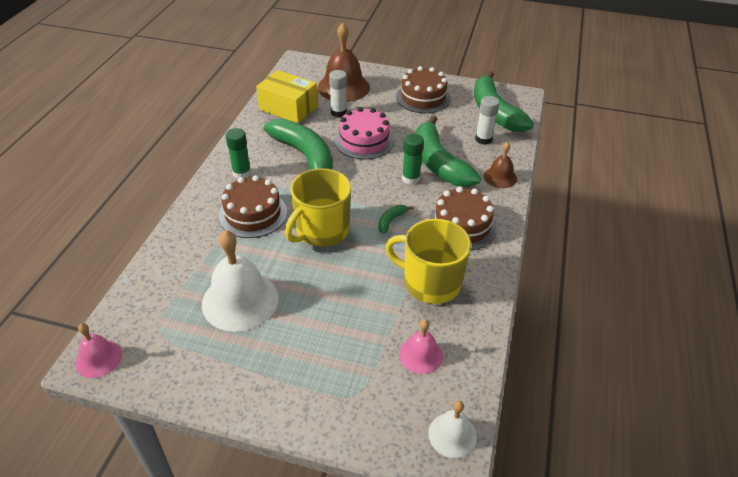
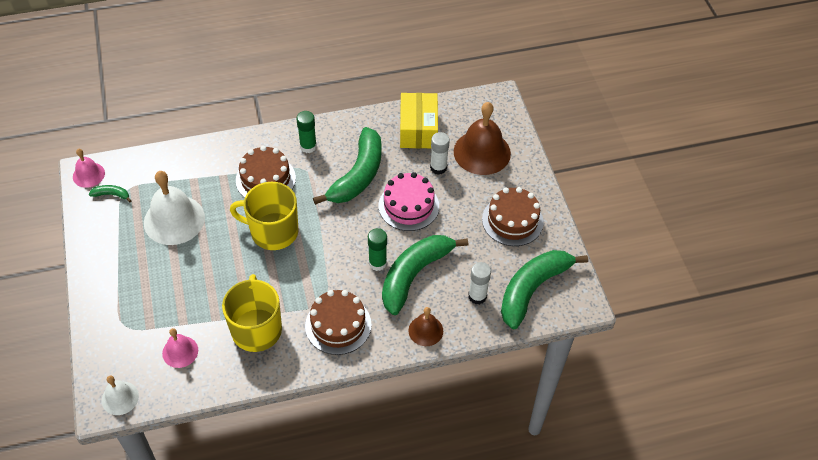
camera: 60 degrees right, 10 degrees up
green banana [378,205,414,234] -> green banana moved to [89,185,132,202]

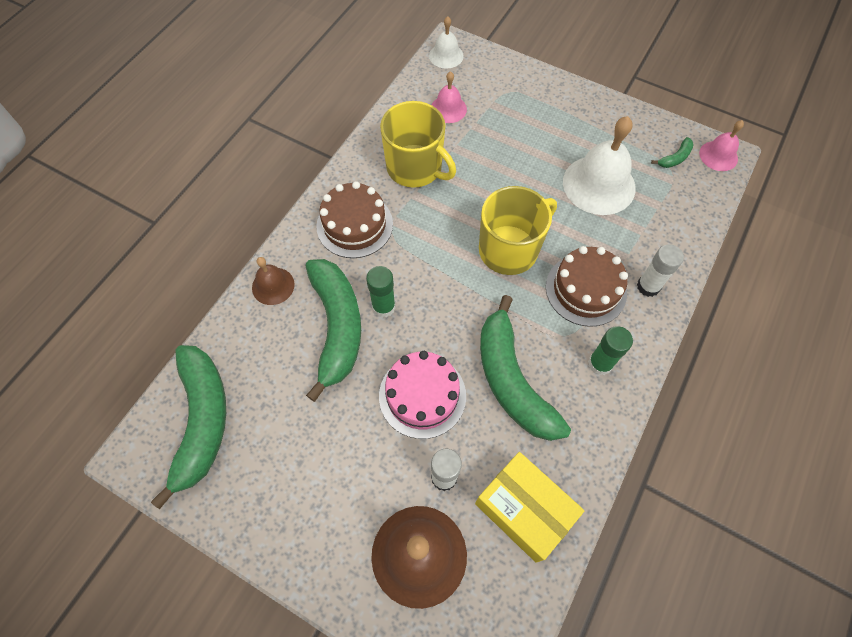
camera: 135 degrees right, 10 degrees up
white glue stick [468,262,491,305] -> white glue stick moved to [637,244,684,297]
brown cake [482,187,544,246] -> none

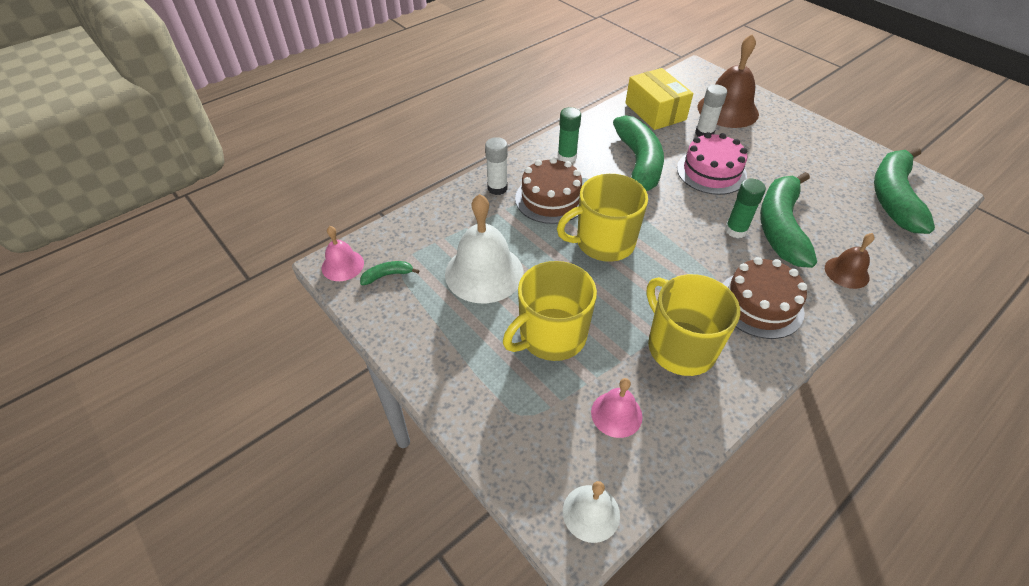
camera: 160 degrees left, 15 degrees down
none -> yellow mug [503,261,597,361]

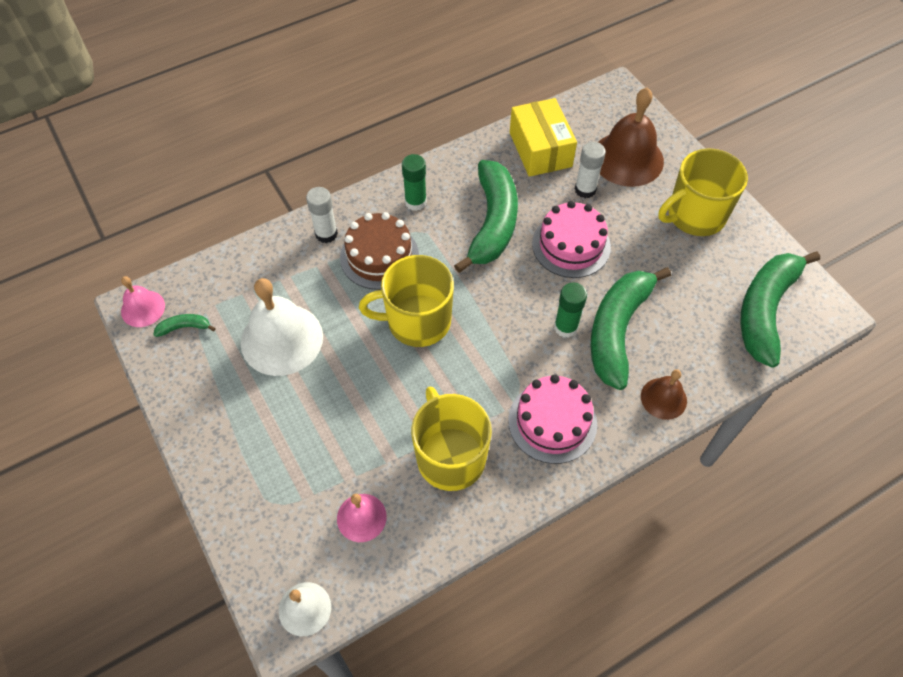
camera: 10 degrees right, 10 degrees up
yellow mug [503,261,597,361] -> yellow mug moved to [658,148,748,236]
brown cake [722,257,807,339] -> pink cake [508,374,597,464]

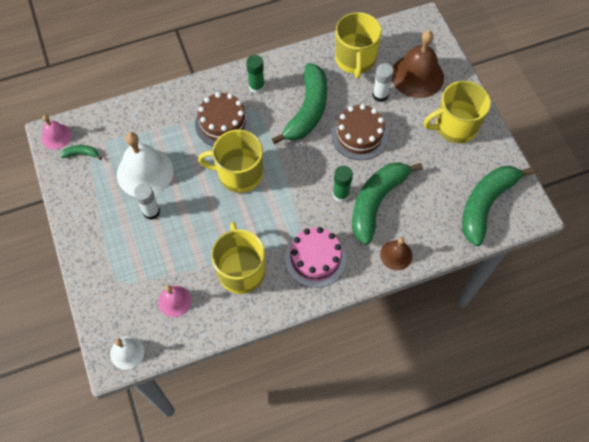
camera: 10 degrees right, 5 degrees up
white glue stick [306,187,338,243] -> white glue stick moved to [134,184,160,220]
yellow box [510,98,577,177] -> yellow mug [335,12,382,79]
pink cake [532,201,611,278] -> brown cake [331,104,388,160]

